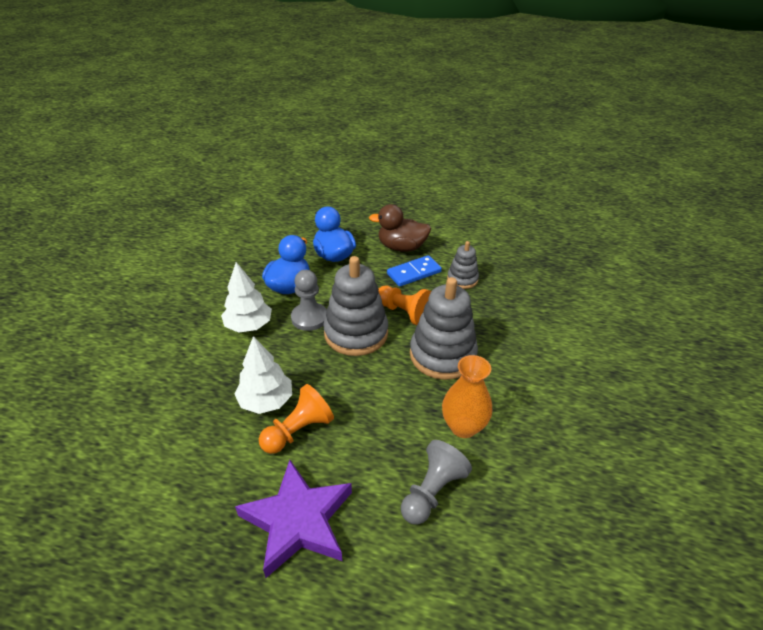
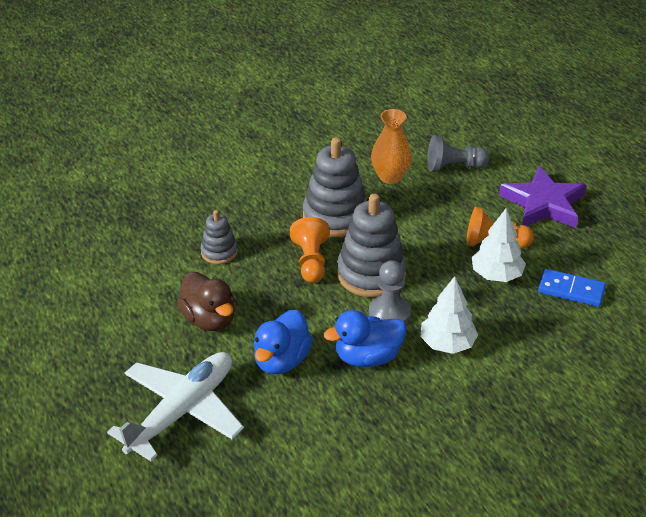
camera: 130 degrees left, 0 degrees up
blue domino [387,255,442,287] -> blue domino moved to [538,269,606,307]
none -> white plane [107,352,244,461]

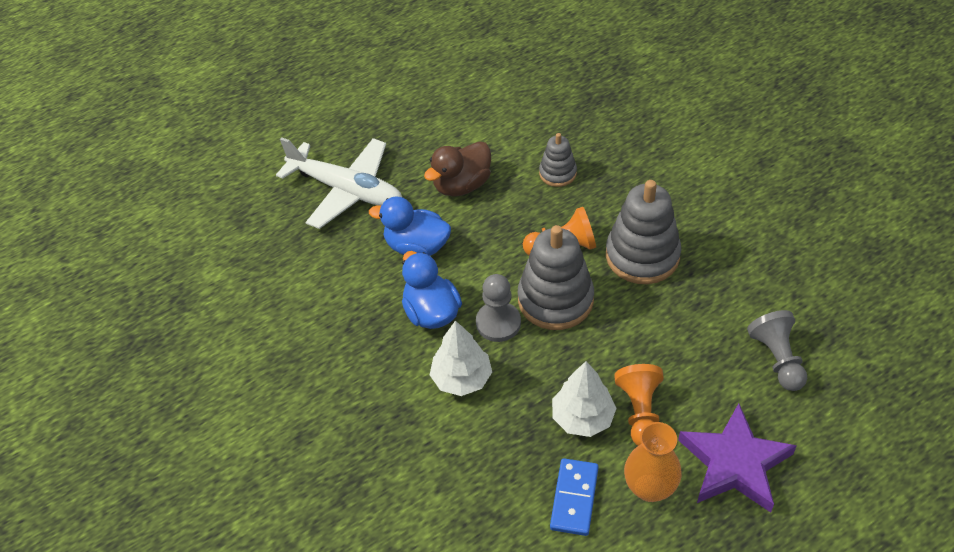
camera: 85 degrees right, 10 degrees up
orange vase [371,109,412,184] -> orange vase moved to [624,422,682,502]

